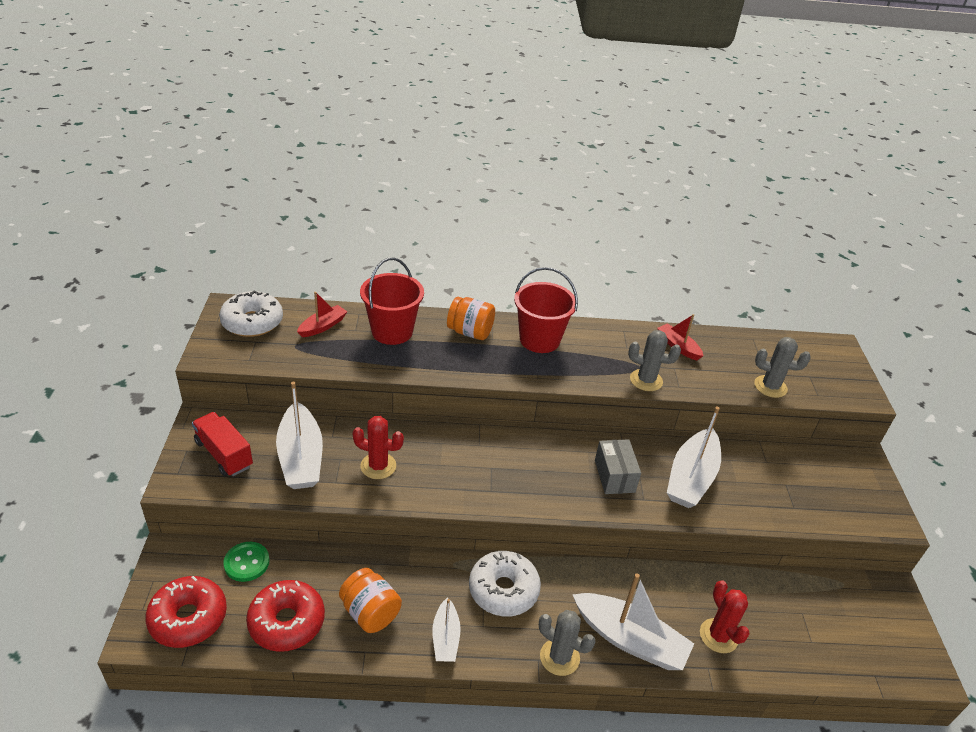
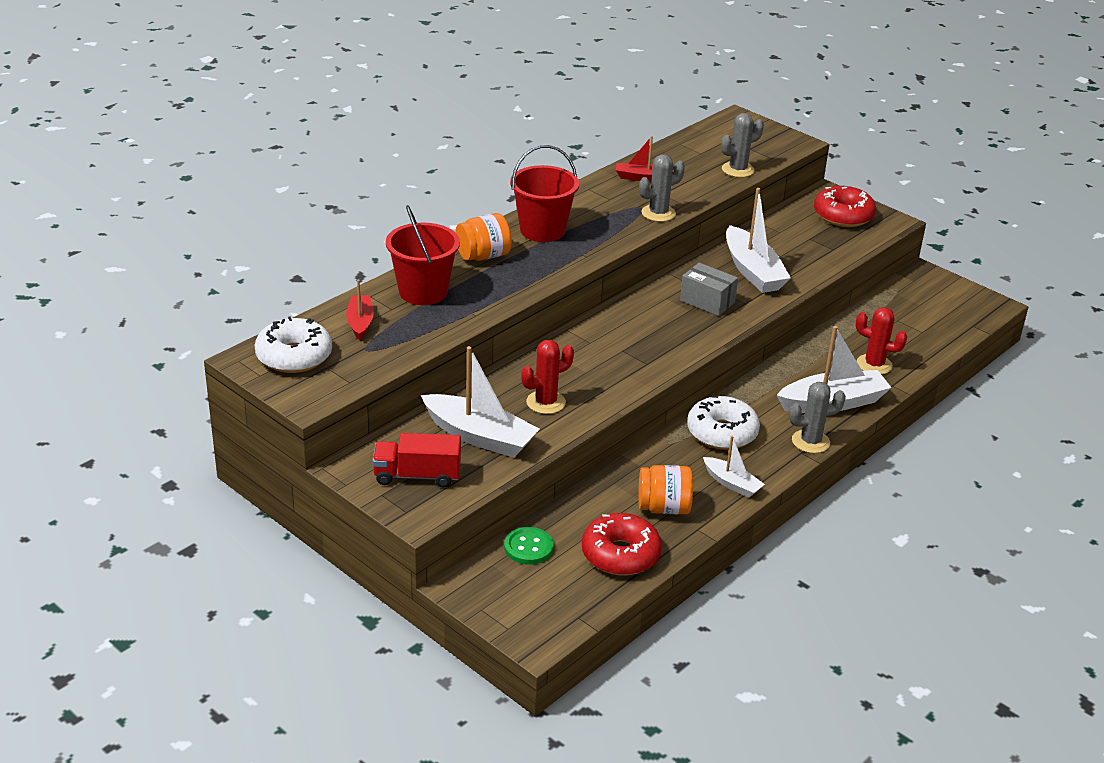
camera: 45 degrees left, 5 degrees down
red donut [145,576,227,648] -> red donut moved to [814,186,876,227]

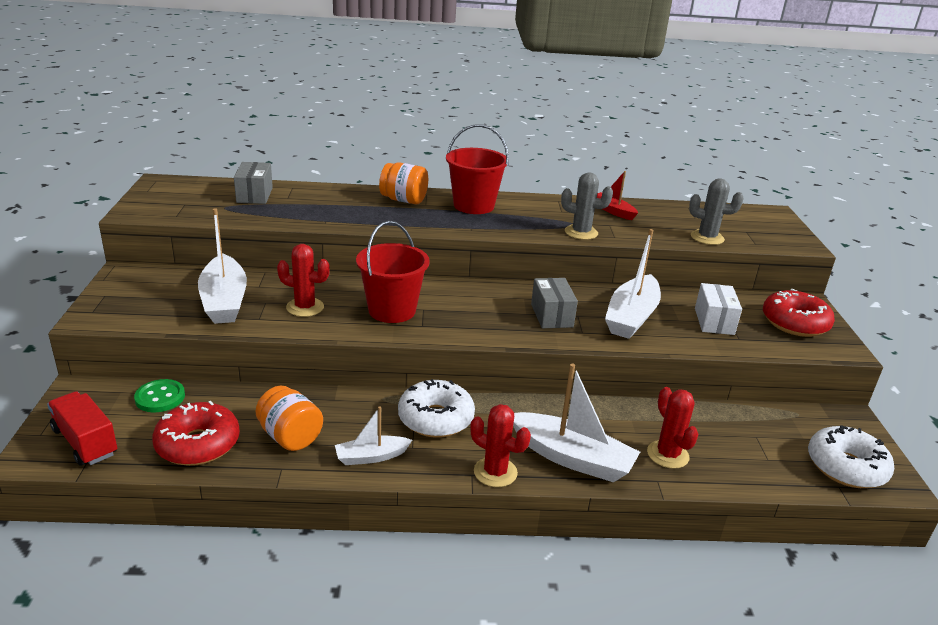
camera: 45 degrees right, 5 degrees down
white donut [255,316,332,373] -> white donut moved to [808,425,894,488]
red boat [346,279,374,340] -> grey box [234,162,273,204]
red truck [372,433,461,488] -> red truck moved to [47,391,117,466]
red bucket [386,205,460,305] -> red bucket moved to [356,221,430,323]
white boat [703,436,765,498] -> white boat turned 75 degrees clockwise [335,406,412,465]
grey cactus [789,382,846,453] -> red cactus [470,404,531,487]
none -> white box [695,283,742,335]

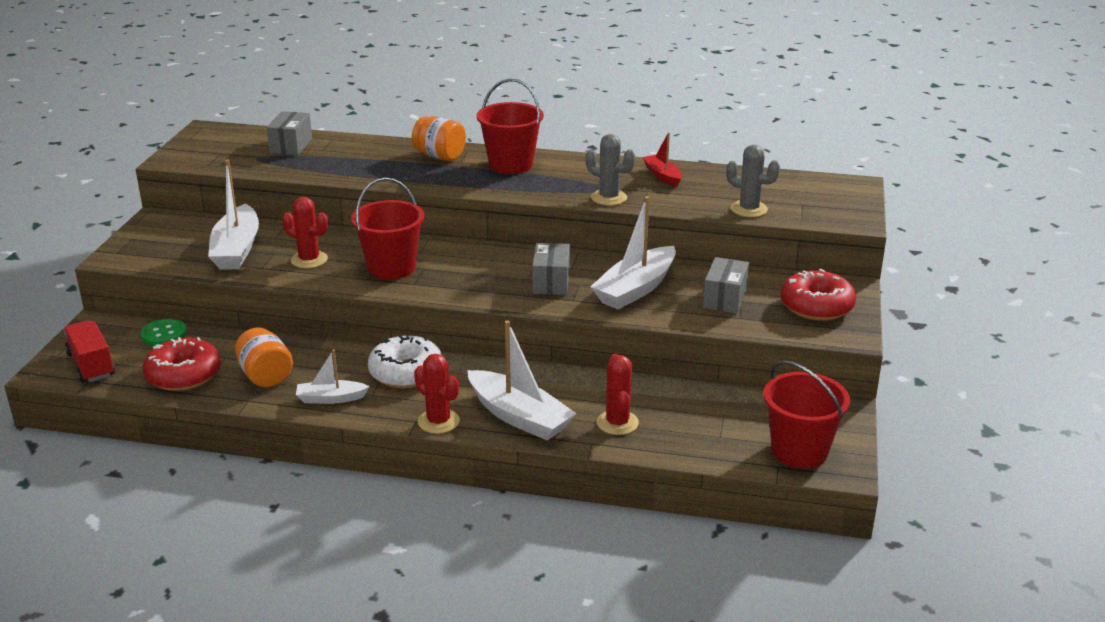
camera: 15 degrees right, 0 degrees up
white box [695,283,742,335] -> grey box [703,257,749,314]
white donut [808,425,894,488] -> red bucket [763,360,850,468]

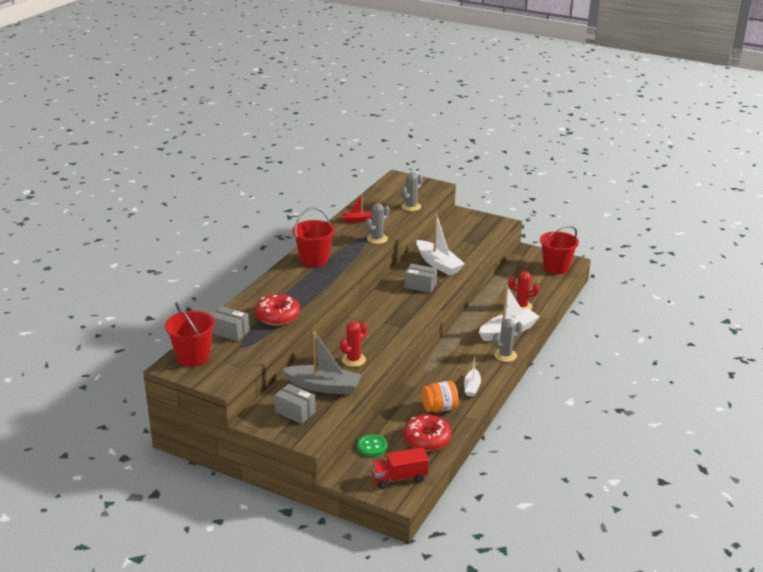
camera: 75 degrees left, 0 degrees up
white boat [208,160,259,270] -> grey boat [282,332,361,395]
red bucket [351,177,424,280] -> red bucket moved to [165,302,215,367]
white donut [368,334,442,388] -> none
orange jar [412,116,466,161] -> none
red cactus [414,354,460,434] -> grey cactus [493,319,522,362]
grey box [703,257,749,314] -> grey box moved to [274,384,316,424]
red donut [781,269,856,321] -> red donut moved to [255,294,300,326]

